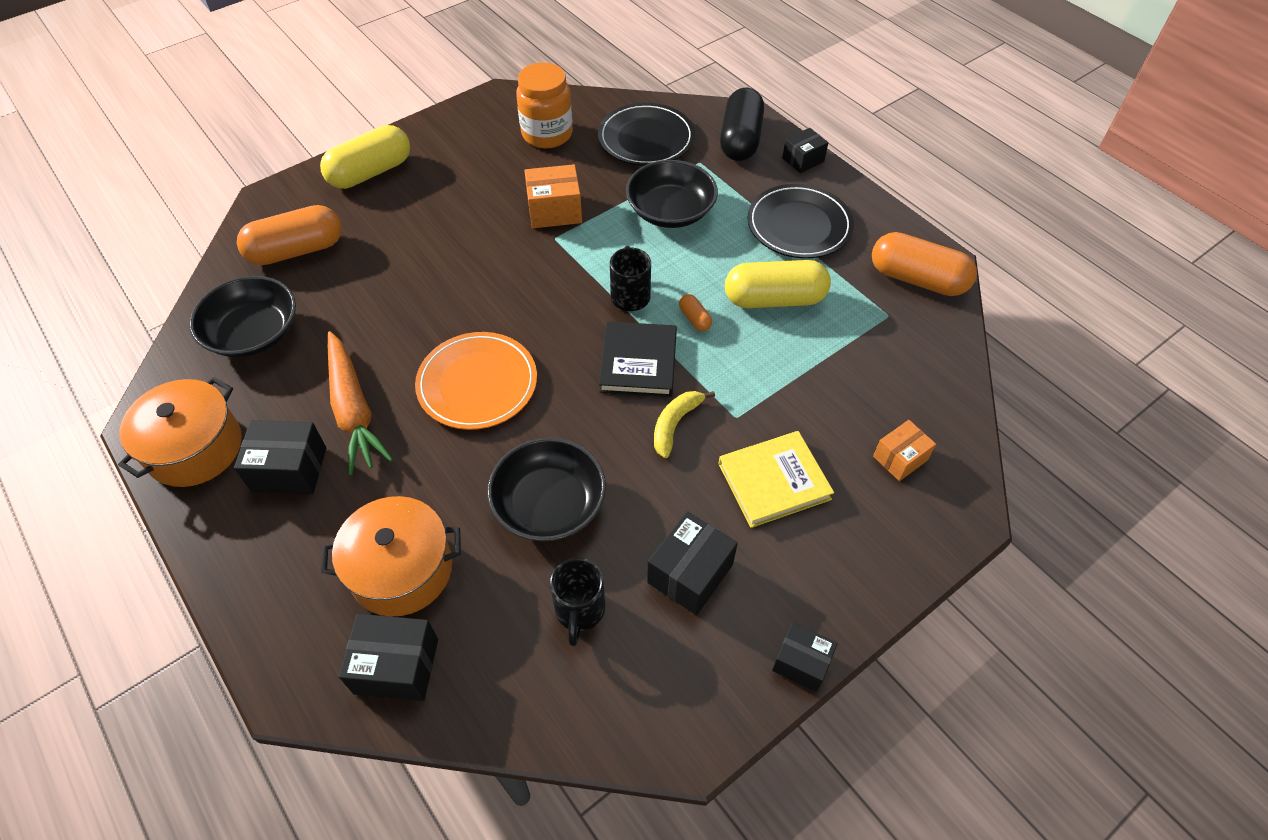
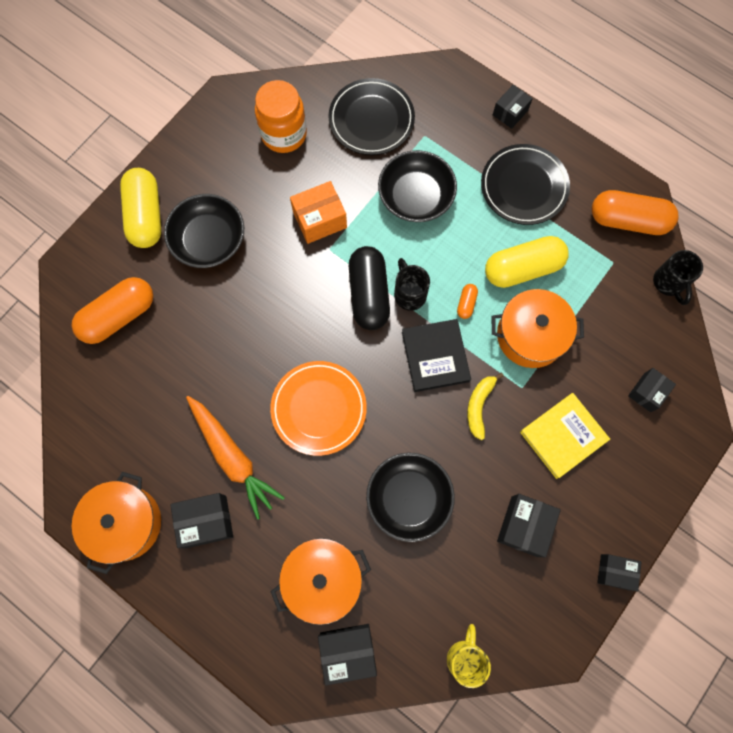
camera: 15 degrees left, 20 degrees up
black bowl [189,276,296,357] -> black bowl moved to [164,194,244,268]
yellow capsule [320,125,410,189] -> yellow capsule turned 45 degrees counterclockwise [120,168,161,248]
black mug [550,558,605,646] -> black mug moved to [653,250,703,305]
orange capsule [679,294,712,331] -> orange capsule turned 60 degrees clockwise [457,284,478,319]
black capsule [720,88,764,161] -> black capsule moved to [349,246,390,330]
orange box [873,420,936,481] -> black box [628,368,676,412]
none -> yellow mug [447,624,491,688]
none -> orange pot [492,289,584,368]

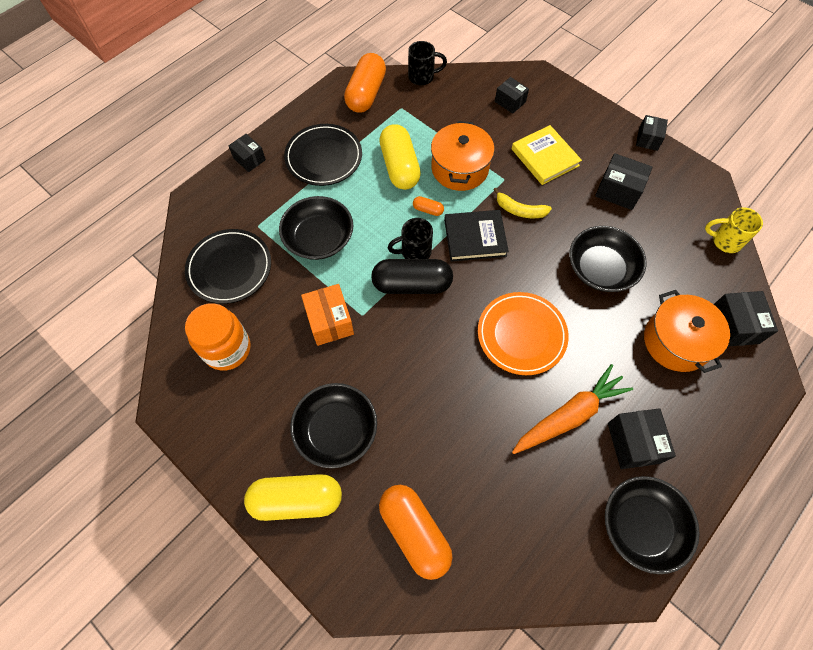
camera: 85 degrees left, 10 degrees down
orange pot [72,472,161,574] -> black bowl [605,476,700,574]

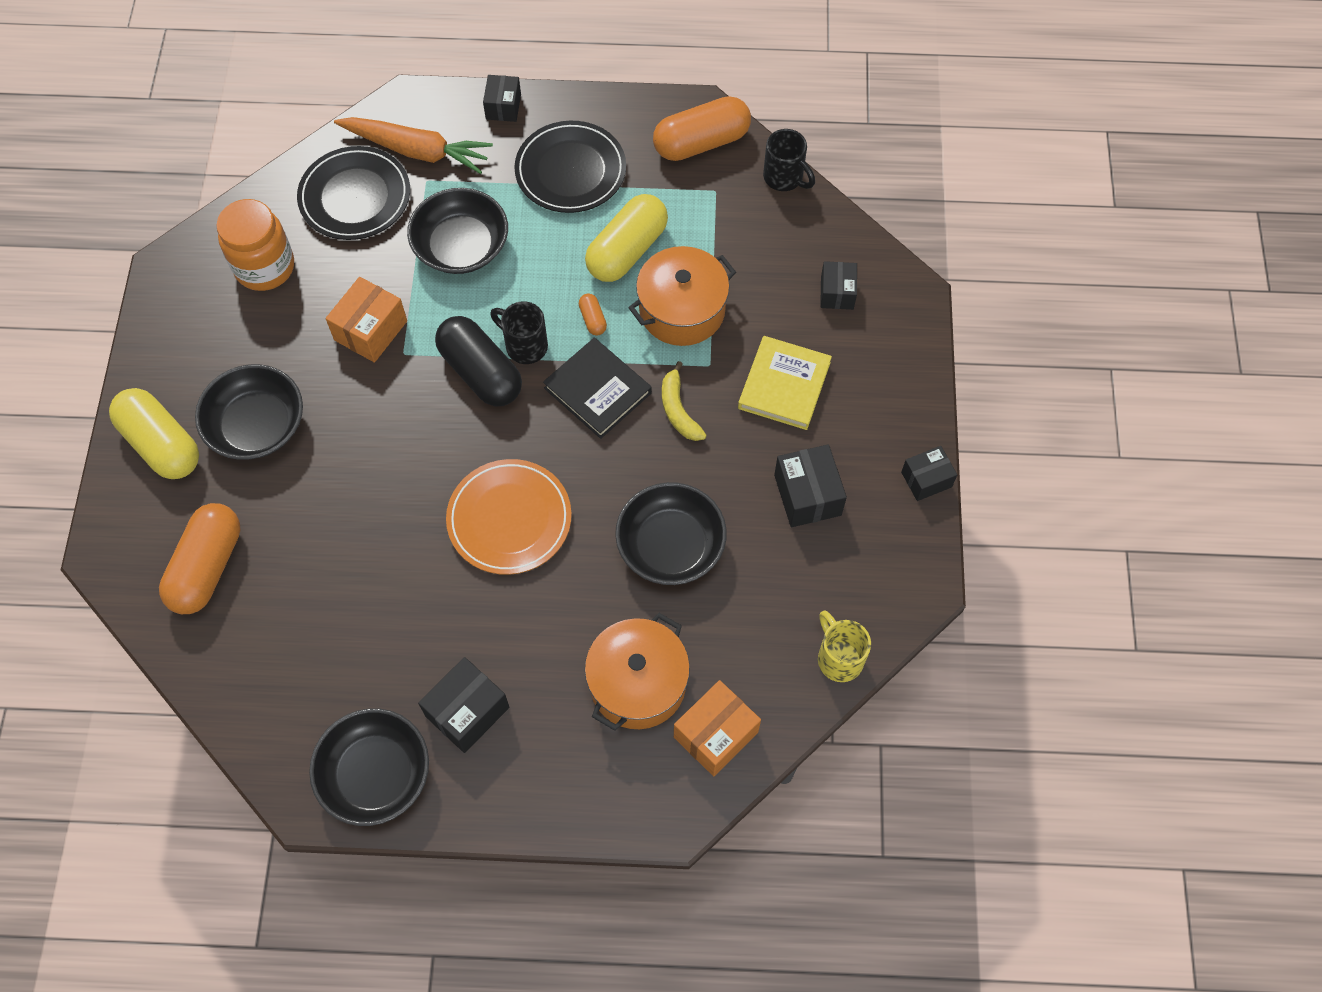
camera: 50 degrees right, 0 degrees up
orange carrot [512,364,633,454] -> orange carrot moved to [334,117,493,174]
black box [714,291,778,347] -> orange box [674,680,761,776]

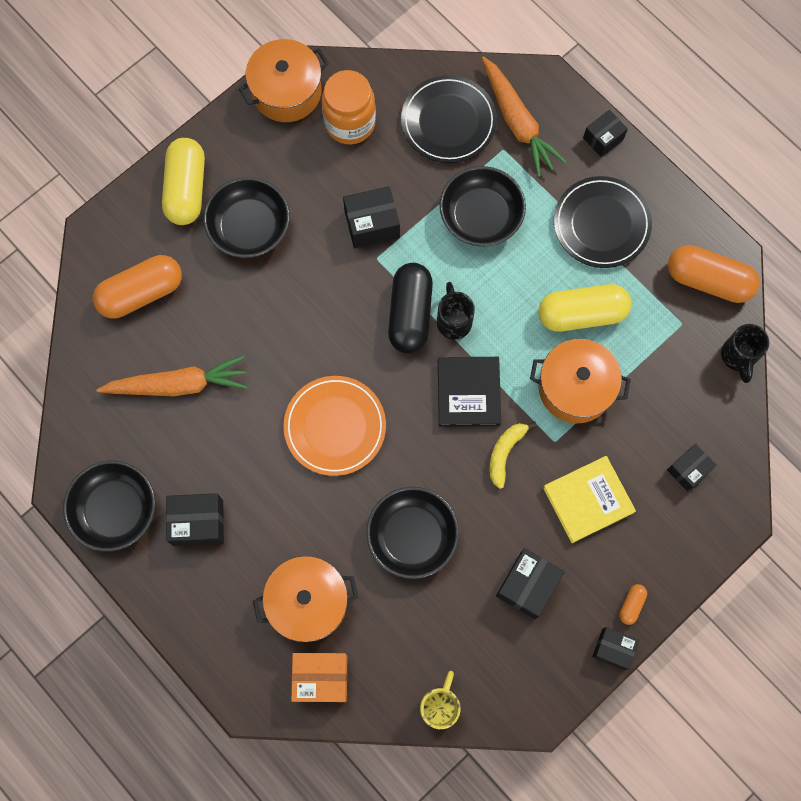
camera: 45 degrees right, 10 degrees up
orange box [326,277,407,363] -> black box [343,186,400,248]
orange capsule [579,293,607,336] -> orange capsule moved to [619,584,647,625]
none -> orange carrot [96,355,248,396]
none -> orange pot [239,39,329,122]

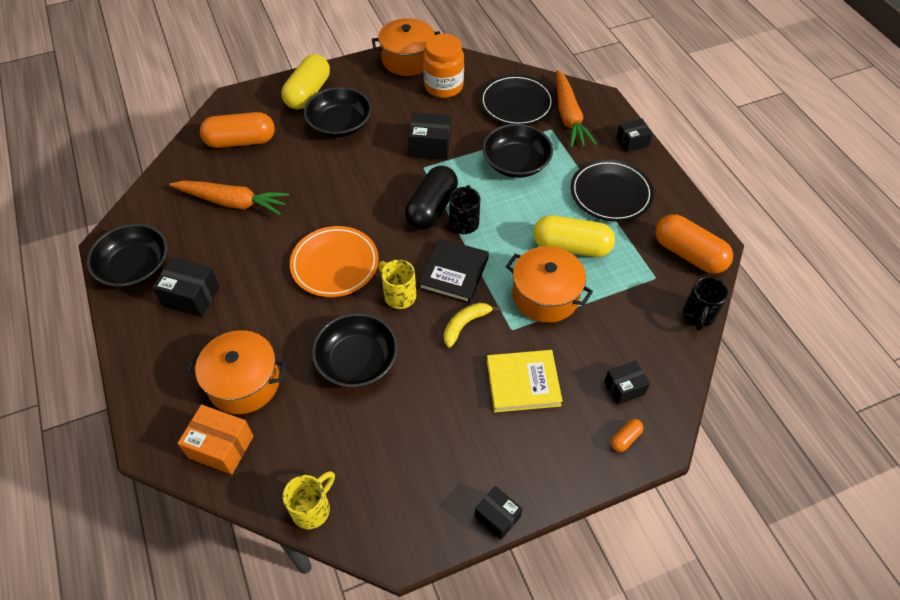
camera: 20 degrees right, 20 degrees down
black box [496,548,564,619] -> none
orange capsule [619,584,647,625] -> orange capsule moved to [611,419,643,452]
none -> yellow mug [378,260,416,309]

